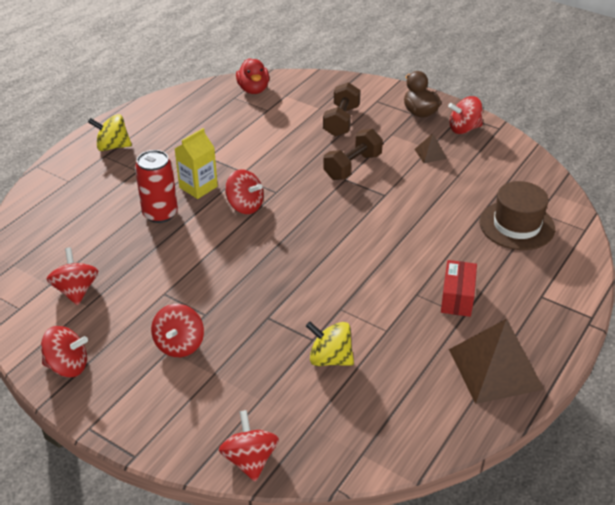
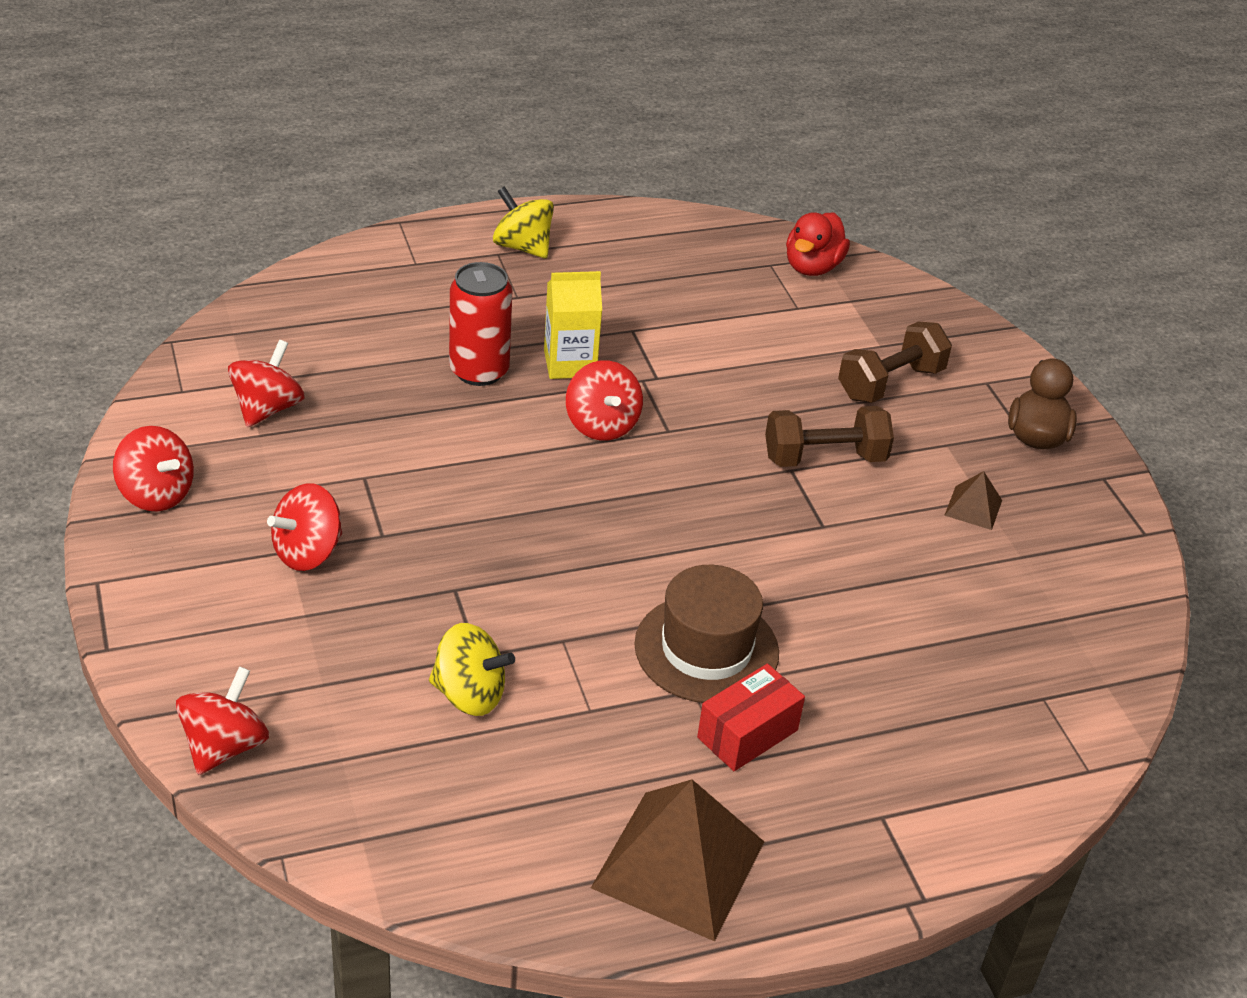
camera: 35 degrees right, 0 degrees up
yellow spinning top [306,322,354,366] -> yellow spinning top turned 135 degrees clockwise [429,623,515,716]
red spinning top [448,96,483,134] -> none
brown hat [479,181,555,250] -> brown hat moved to [634,565,779,703]

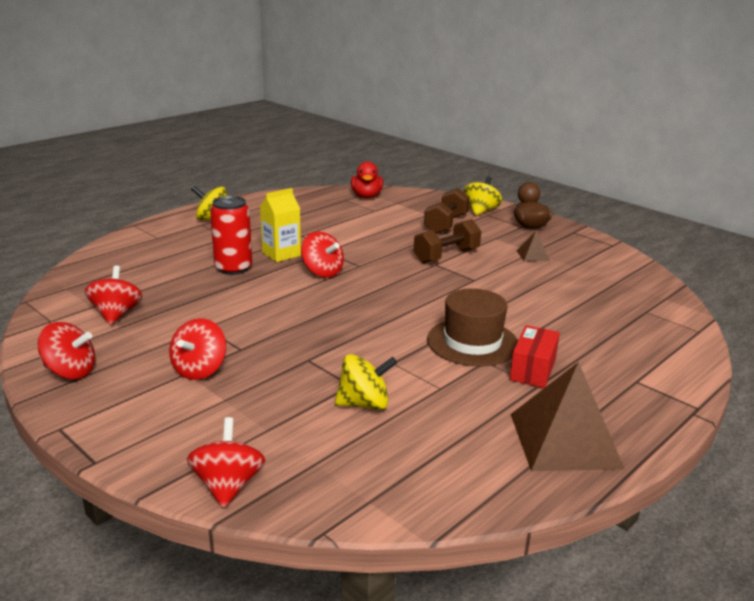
camera: 25 degrees left, 15 degrees down
none -> yellow spinning top [464,176,502,216]

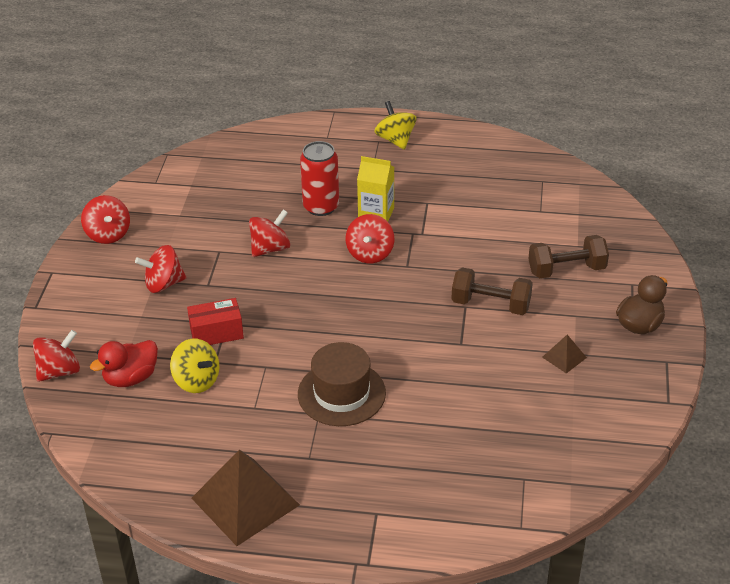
camera: 55 degrees right, 15 degrees up
red spinning top [85,265,142,325] -> red spinning top moved to [249,209,290,257]
red duck [351,162,383,198] -> red duck moved to [90,340,158,387]
yellow spinning top [464,176,502,216] -> none
red box [510,325,560,388] -> red box moved to [187,298,244,345]

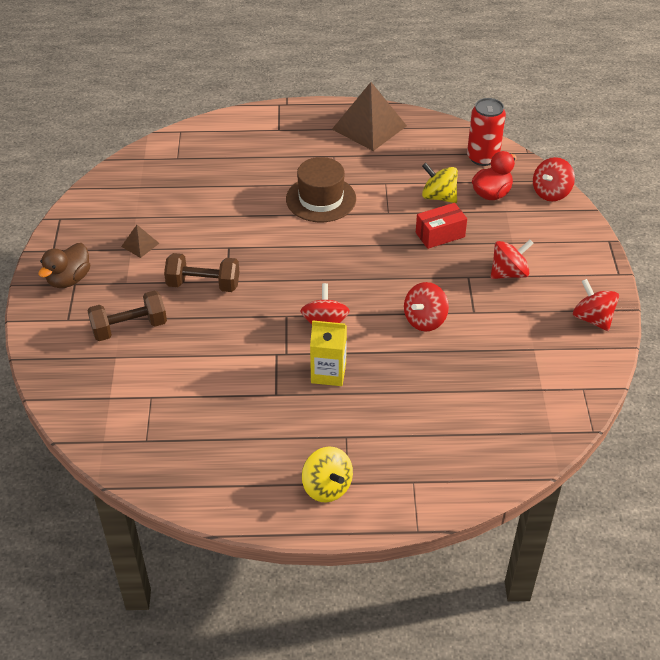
camera: 170 degrees right, 5 degrees up
red can [300,141,339,216] -> red can moved to [467,98,506,166]

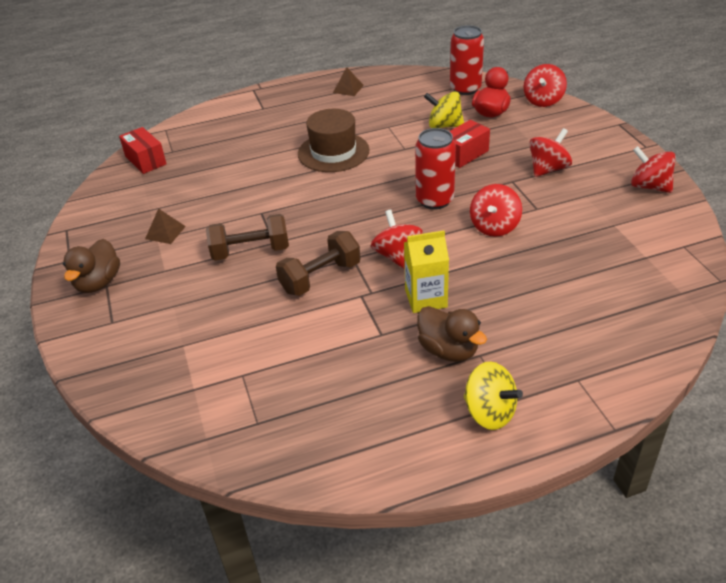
camera: 15 degrees left, 5 degrees down
brown dumbbell [87,290,167,341] -> brown dumbbell moved to [276,231,361,296]
brown pyramid [332,82,407,151] -> brown pyramid [333,67,364,96], size x0.45
none -> red box [119,127,166,174]
none -> red can [415,128,456,209]
none -> brown duck [417,306,487,362]

